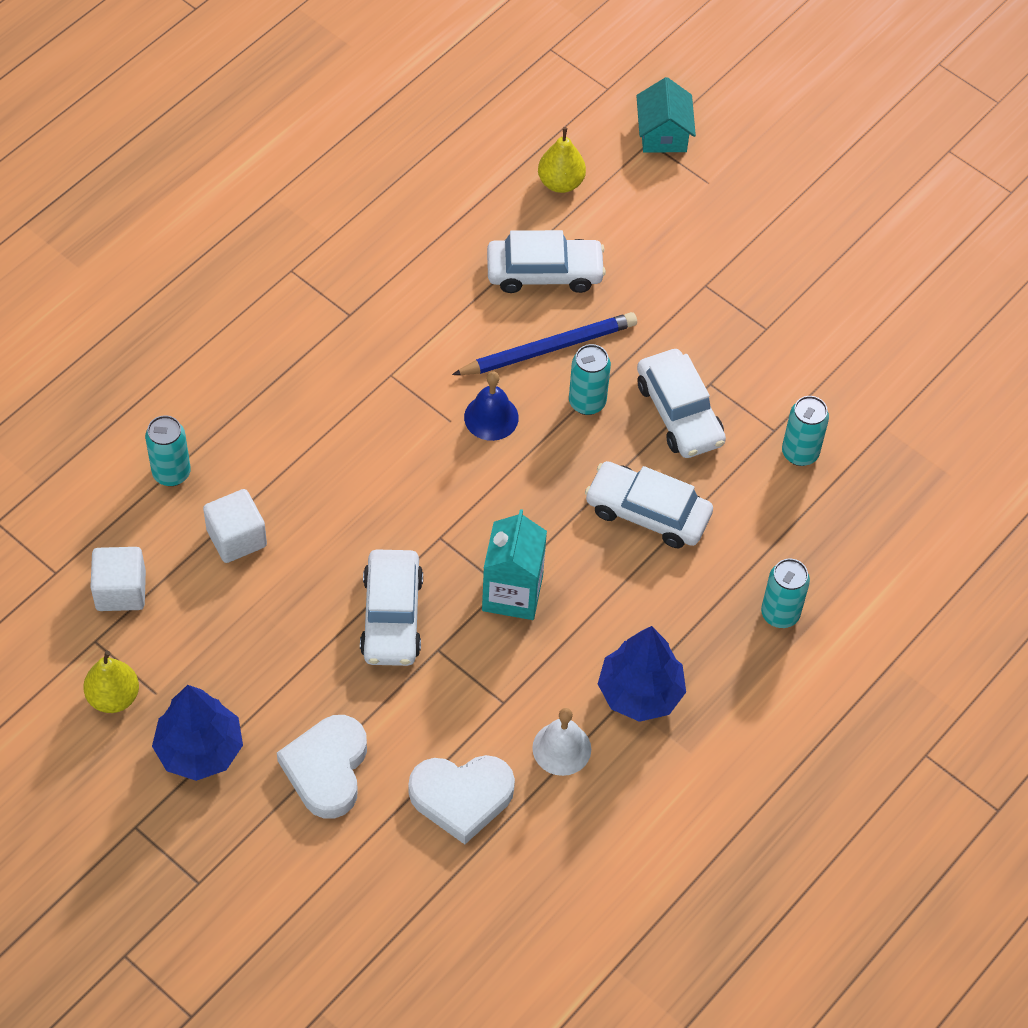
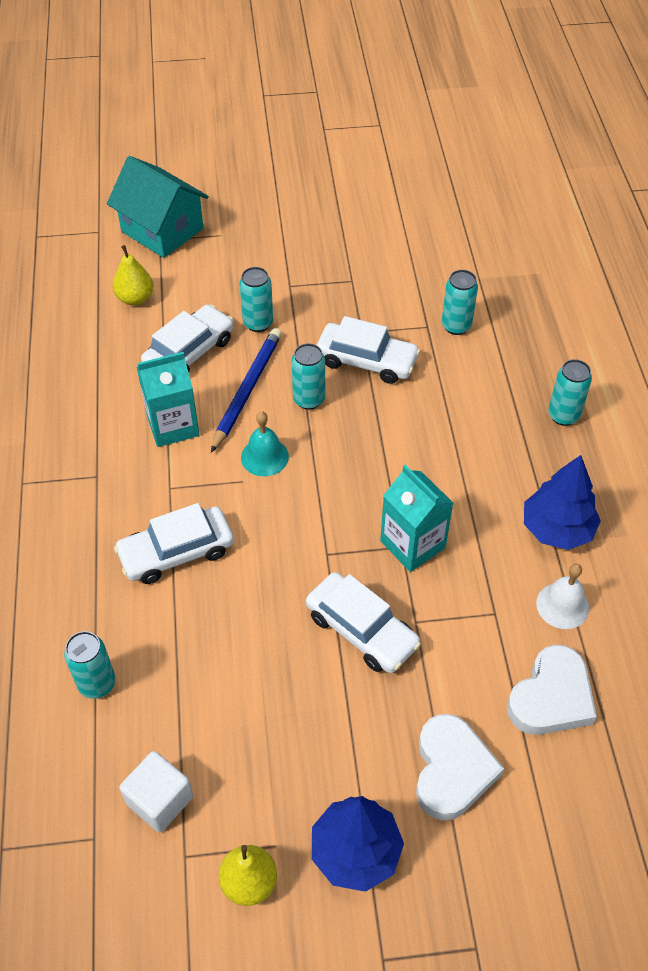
camera: 45 degrees left, 5 degrees down
white cube [203,489,267,563] -> none
white heart [277,715,367,819] -> white heart turned 135 degrees counterclockwise [416,714,504,821]
blue bell [464,371,519,441] -> turquoise bell [241,411,289,476]
white car [585,461,713,548] -> white car moved to [114,503,234,584]
turquoise house [636,77,696,153] -> turquoise house [107,156,209,258], size x1.62
none -> turquoise carton [137,352,200,447]
none -> turquoise can [240,267,273,332]

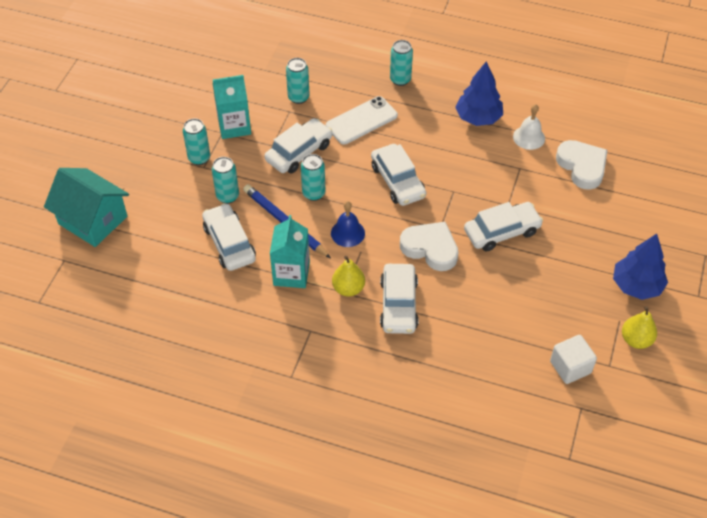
camera: 65 degrees left, 0 degrees up
turquoise can [64,631,116,699] -> turquoise can moved to [183,118,210,165]
turquoise house [107,156,209,258] -> turquoise house turned 60 degrees clockwise [44,168,129,247]
yellow pear [113,245,153,305] -> yellow pear moved to [332,256,365,297]
turquoise bell [241,411,289,476] -> blue bell [331,201,365,247]
turquoise carton [380,465,453,572] -> turquoise carton moved to [213,75,251,139]
white heart [416,714,504,821] -> white heart moved to [400,222,458,271]
none -> white phone [326,96,398,145]
none -> white car [371,144,426,206]

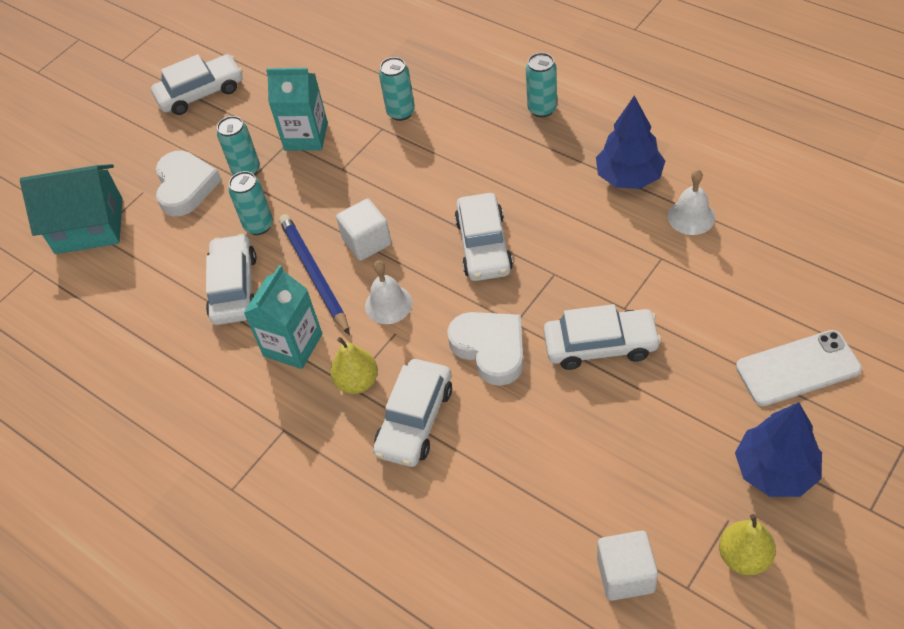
camera: 25 degrees right, 0 degrees up
turquoise house [44,168,129,247] -> turquoise house turned 60 degrees counterclockwise [20,164,123,254]
white car [264,118,332,173] -> white car moved to [151,54,243,115]
turquoise can [301,154,325,201] -> white cube [336,199,392,261]
white phone [326,96,398,145] -> white phone moved to [736,330,862,406]
blue bell [331,201,365,247] -> white bell [365,260,412,324]
white heart [556,140,607,190] -> white heart moved to [156,151,222,217]

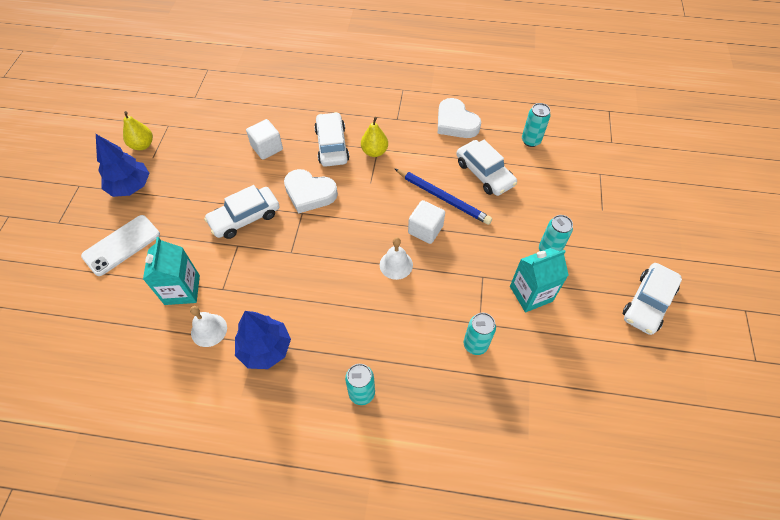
camera: 145 degrees right, 5 degrees up
turquoise house [20,164,123,254] -> none
white heart [156,151,222,217] -> white heart moved to [438,98,481,138]
turquoise can [229,171,273,235] -> turquoise can moved to [522,103,551,147]
turquoise carton [244,265,322,369] -> turquoise carton moved to [143,237,200,305]
white bell [365,260,412,324] -> white bell moved to [380,237,413,280]
white car [455,193,513,281] -> none
white cube [597,531,658,601] -> white cube moved to [246,119,283,160]

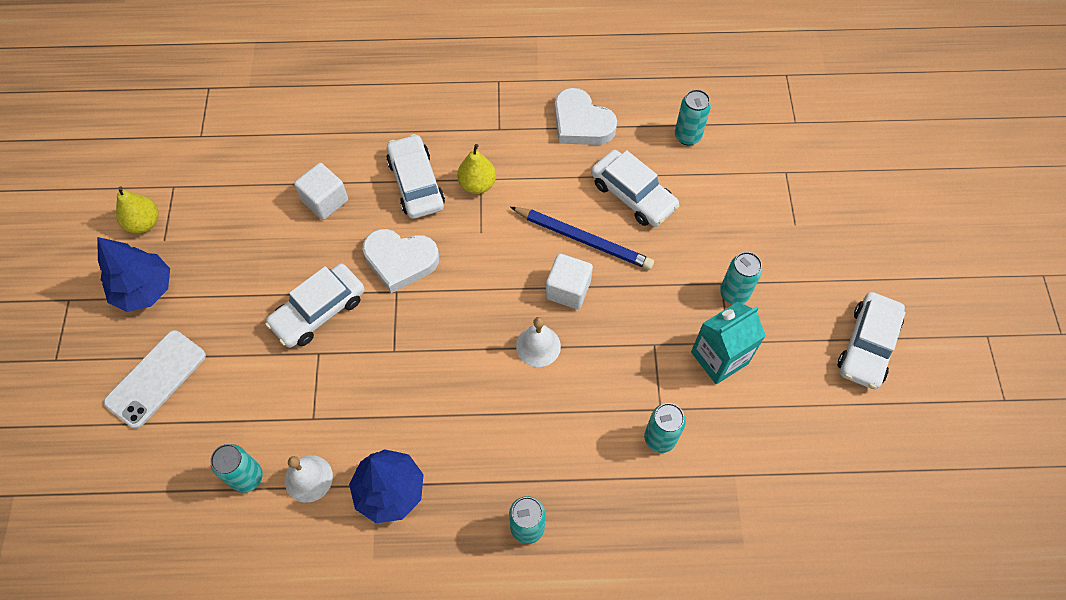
camera: 10 degrees left, 5 degrees up
turquoise carton [143,237,200,305] -> none
none -> turquoise can [210,444,263,493]

